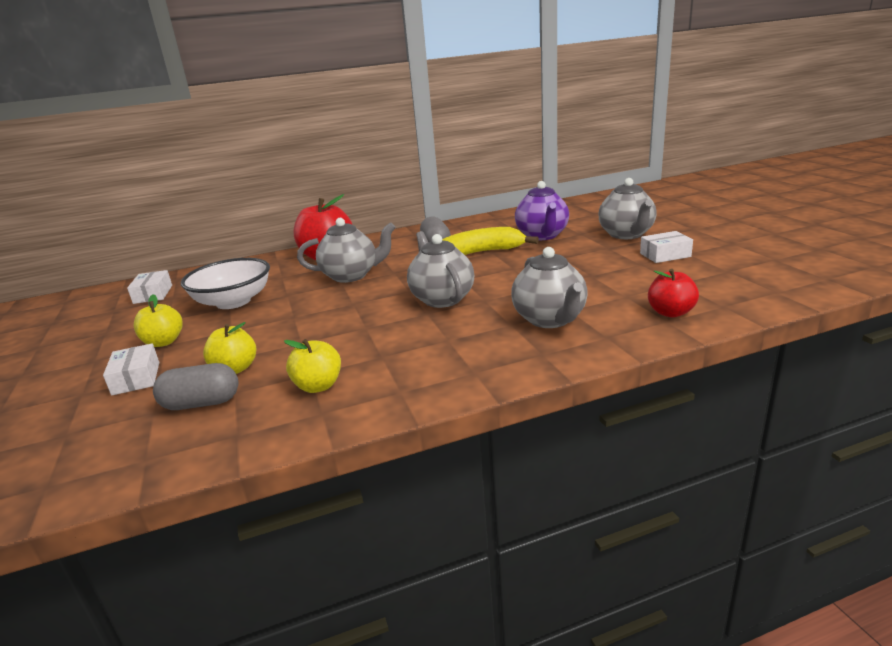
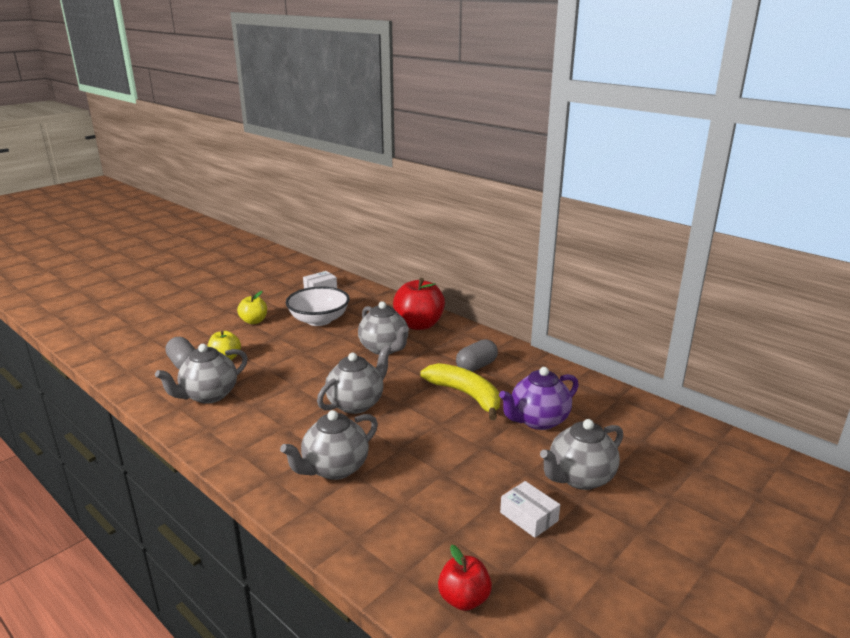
camera: 60 degrees right, 0 degrees up
white box [103,343,159,396] -> none
yellow apple [284,339,341,393] -> grey teapot [155,344,248,404]
red apple [648,269,699,318] -> red apple moved to [438,545,492,611]

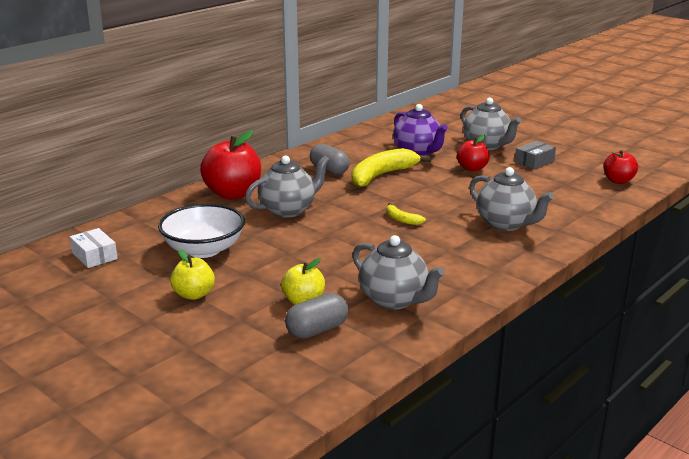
camera: 90 degrees left, 0 degrees up
grey teapot [317,345,391,414] -> yellow banana [386,203,426,225]
white box [500,481,560,538] -> grey box [515,141,556,169]
none -> red apple [457,135,490,171]

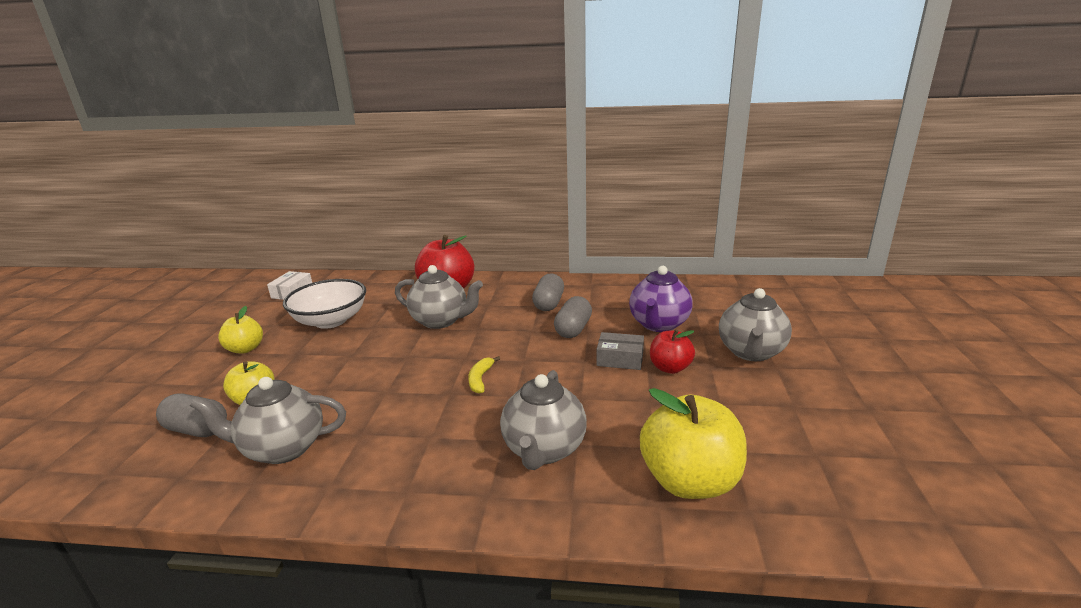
camera: 55 degrees right, 0 degrees up
yellow banana [352,148,431,187] -> grey capsule [554,296,592,338]
grey teapot [353,235,445,310] -> grey teapot turned 75 degrees clockwise [190,377,346,464]
grey box [515,141,556,169] -> grey box moved to [597,332,644,370]
red apple [603,150,638,184] -> none
none -> yellow apple [640,388,747,499]

